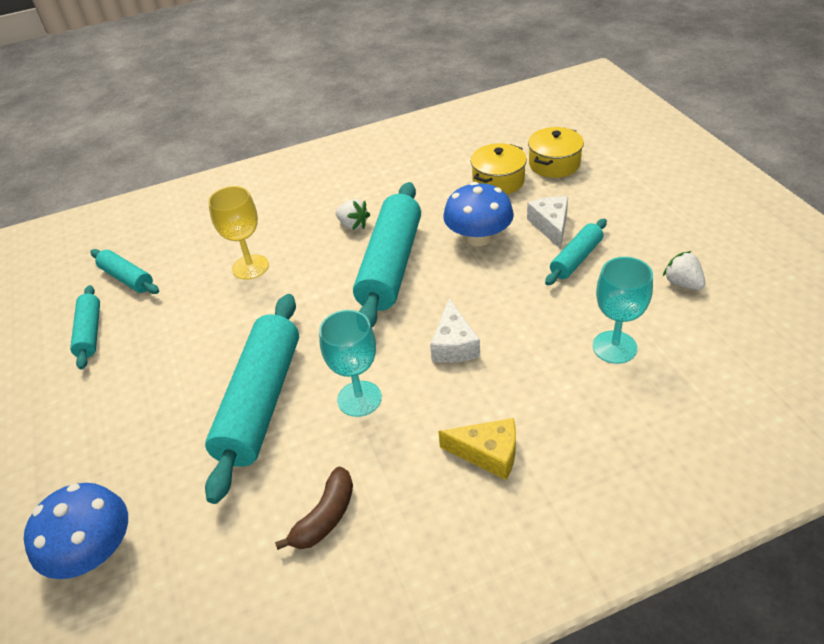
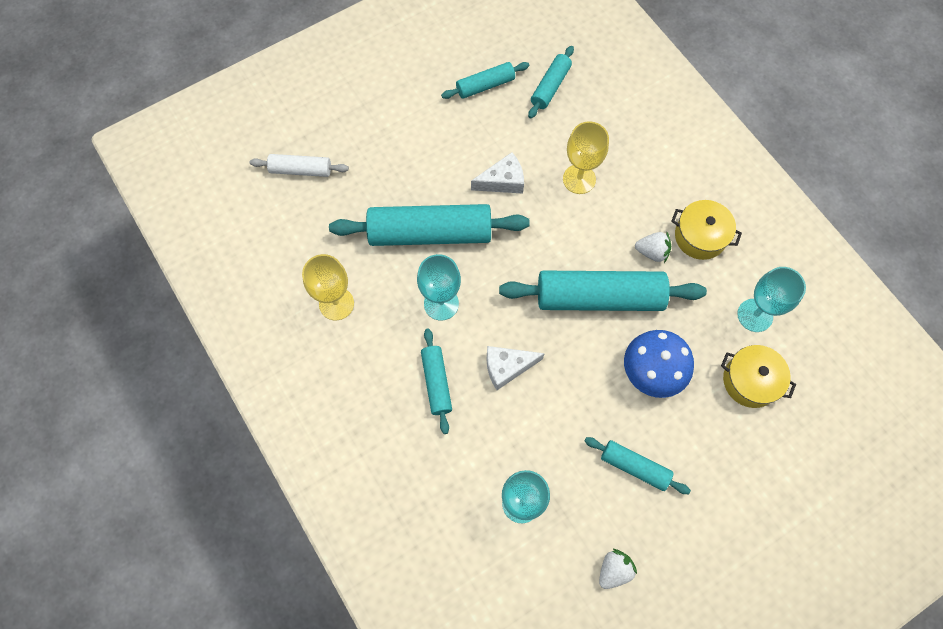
camera: 75 degrees right, 25 degrees up
blue mushroom [24,483,128,579] -> white rolling pin [250,154,349,177]
brown banana [275,467,353,550] -> yellow goblet [302,254,354,320]
white strawberry [336,199,370,230] -> white strawberry turned 105 degrees counterclockwise [635,232,671,263]
yellow cheese [438,418,516,480] -> none
white cheese [527,196,568,249] -> white cheese moved to [471,152,524,194]
yellow pot [528,127,584,178] -> yellow pot moved to [671,200,742,260]
none -> turquoise rolling pin [421,329,452,434]
none -> turquoise goblet [737,267,806,332]

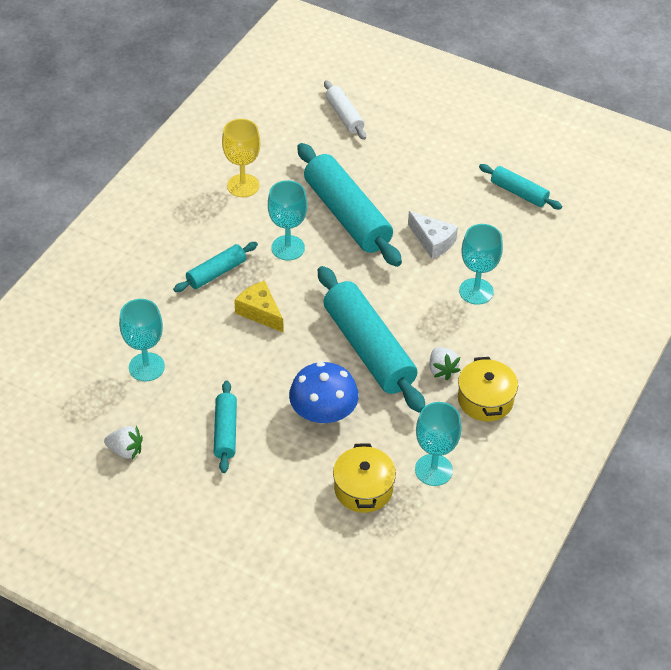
camera: 60 degrees right, 20 degrees down
white cheese [487,346,545,390] -> yellow cheese [234,281,284,333]
turquoise rolling pin [528,46,574,119] -> none
yellow goblet [563,121,609,194] -> turquoise goblet [459,224,503,305]

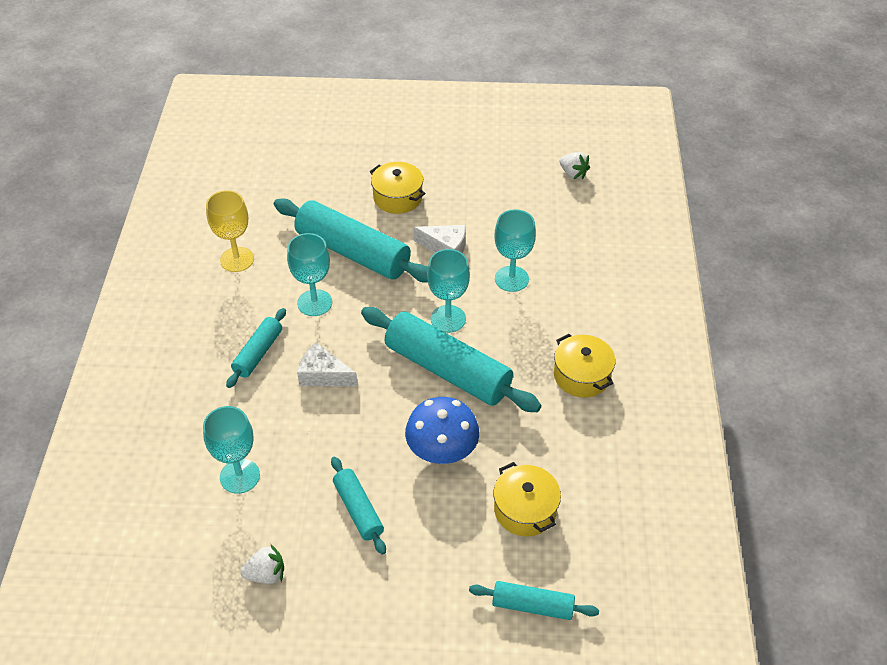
camera: 25 degrees left, 0 degrees up
yellow cheese [234,281,284,333] -> white cheese [297,342,358,386]
white rolling pin [324,80,366,140] -> none
turquoise goblet [415,402,462,486] -> turquoise goblet moved to [427,249,470,333]
white strawberry [429,347,461,380] -> white strawberry moved to [560,152,590,179]
turquoise rolling pin [479,164,562,209] -> turquoise rolling pin moved to [469,581,599,620]
none -> yellow pot [370,162,426,214]

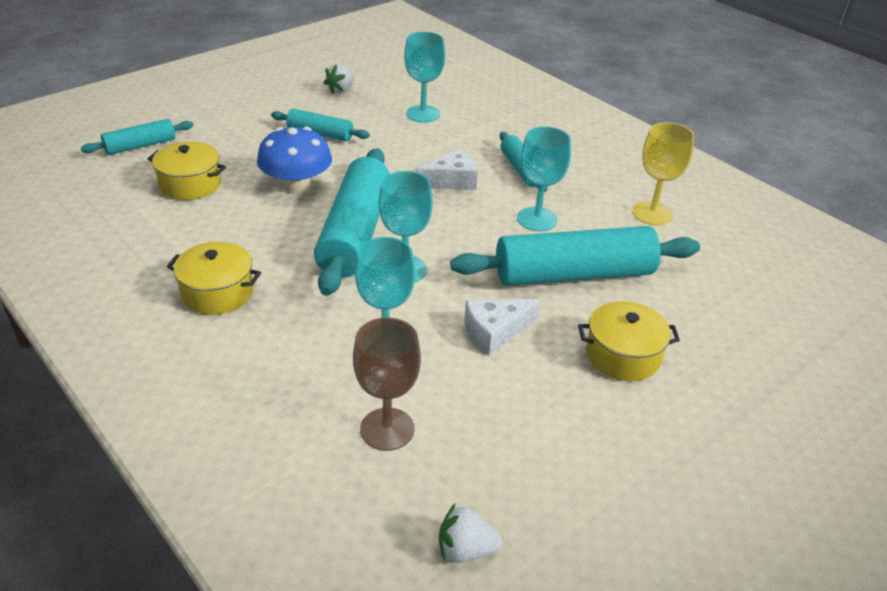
camera: 135 degrees right, 10 degrees down
turquoise rolling pin [361,307,541,412] -> turquoise rolling pin turned 75 degrees counterclockwise [314,148,390,296]
none -> brown goblet [353,318,421,451]

